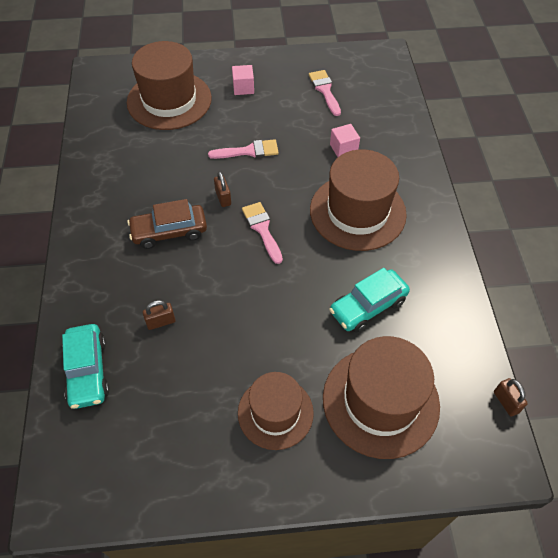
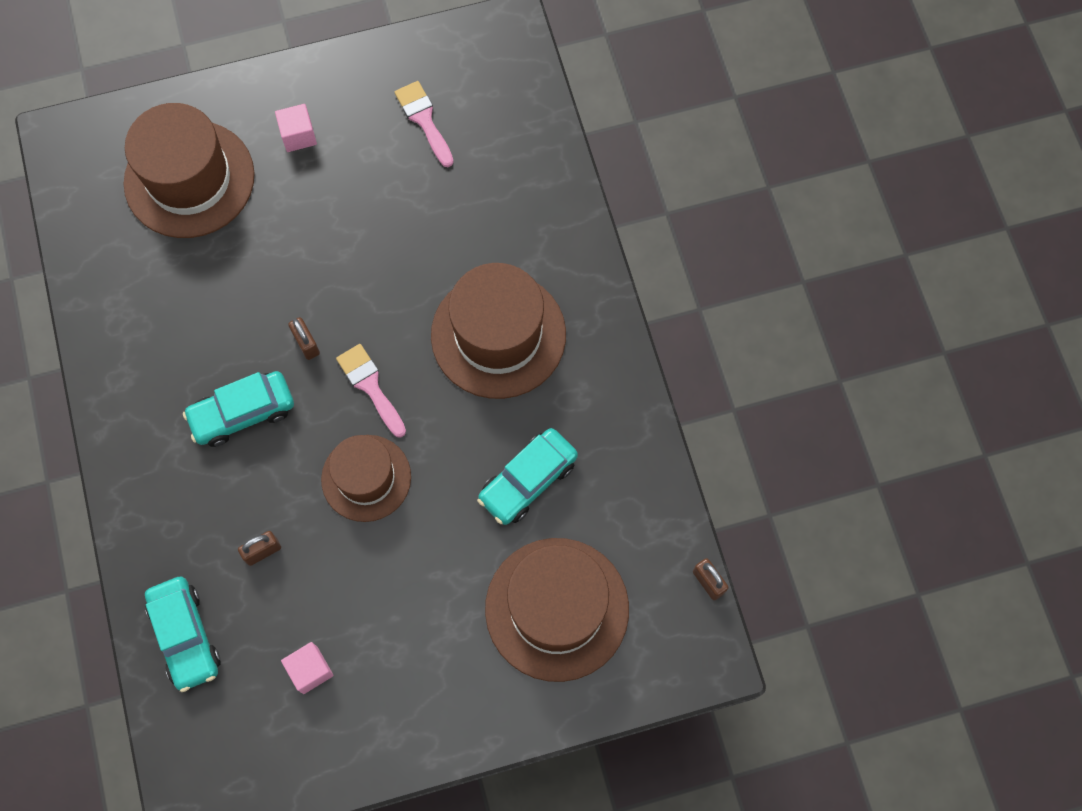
camera: 10 degrees left, 15 degrees up
brown car [127,199,207,249] -> turquoise car [183,371,294,447]
pink brush [208,139,279,159] -> none
brown hat [238,372,314,450] -> brown hat moved to [321,435,411,522]
pink cube [330,124,360,157] -> pink cube moved to [281,642,334,694]

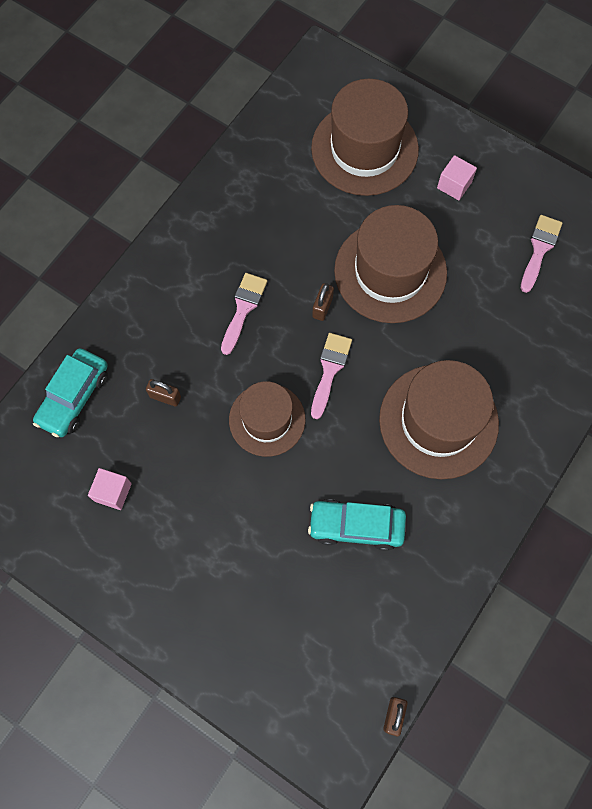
camera: 50 degrees right, 0 degrees up
turquoise car [183,371,294,447] -> pink brush [221,273,267,355]
brown hat [485,538,629,682] -> brown hat moved to [334,205,447,323]

